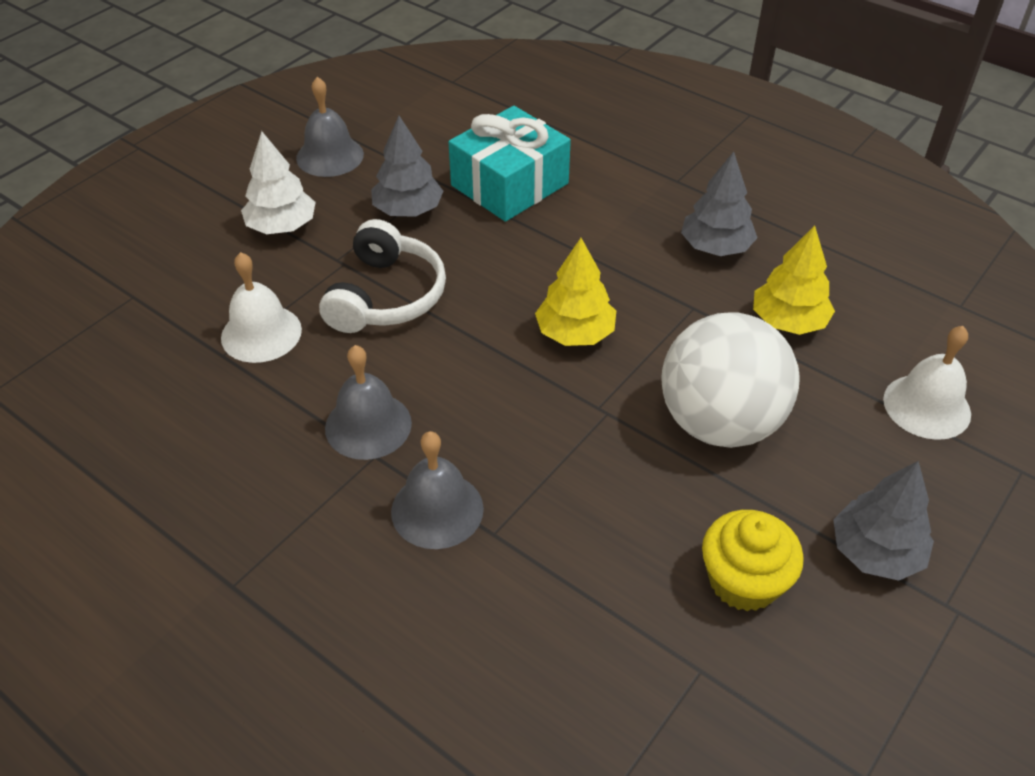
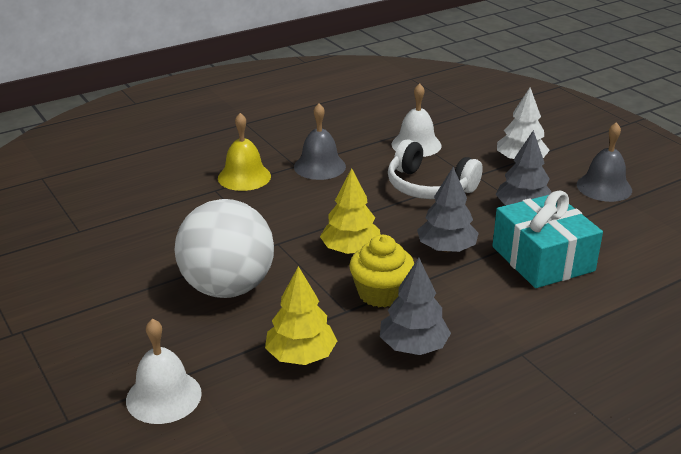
camera: 110 degrees right, 15 degrees down
grey bell [391,431,484,549] -> yellow bell [218,113,271,191]
yellow cupcake [702,510,804,611] -> yellow cupcake moved to [349,235,414,307]
grey tree [833,461,934,581] -> grey tree moved to [417,167,479,252]

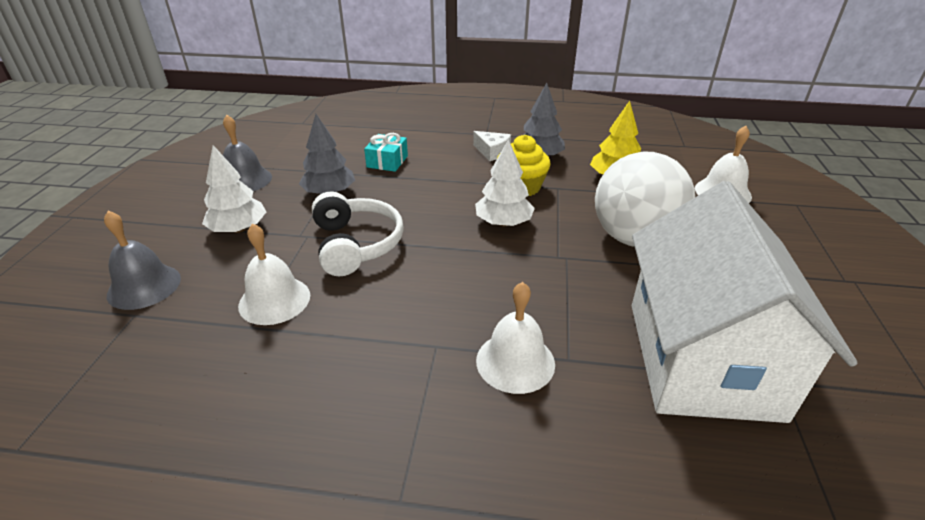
camera: 140 degrees left, 5 degrees up
yellow bell [218,113,271,191] -> white bell [476,282,555,394]
grey bell [294,104,346,180] -> grey bell moved to [104,211,181,310]
yellow tree [320,168,380,254] -> white tree [475,139,535,226]
grey tree [417,167,479,252] -> none
turquoise gift [492,190,603,288] -> turquoise gift [364,133,408,172], size x0.54
none -> white cheese [473,131,511,161]
none -> white house [632,181,858,423]

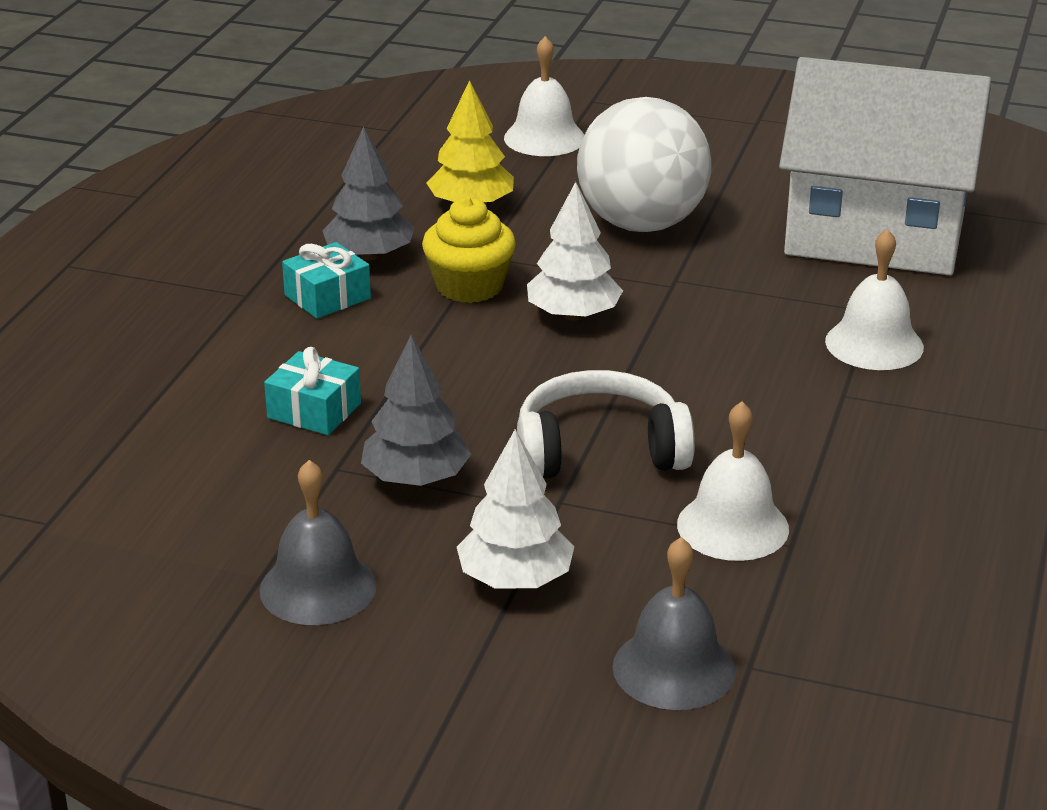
camera: 80 degrees left, 5 degrees down
white cheese [473,131,511,161] -> turquoise gift [282,242,371,319]

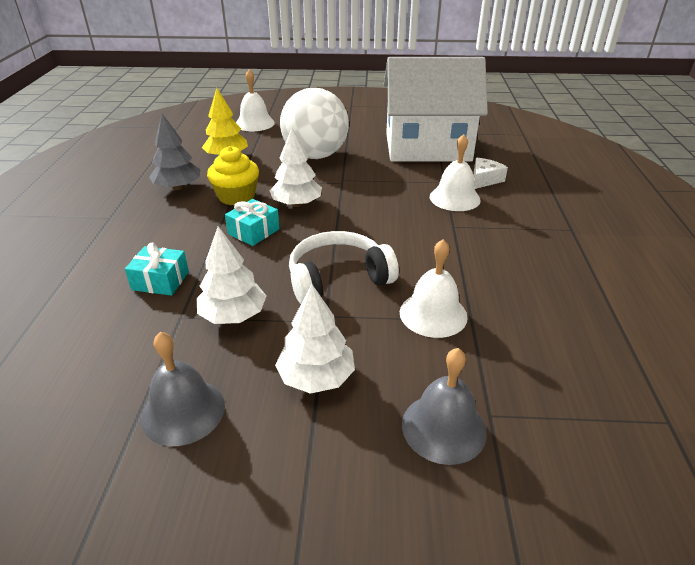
camera: 15 degrees left, 5 degrees up
turquoise gift [282,242,371,319] -> turquoise gift moved to [225,199,280,246]
grey tree [361,335,471,486] -> white tree [197,226,266,324]
none -> white cheese [474,158,508,189]

